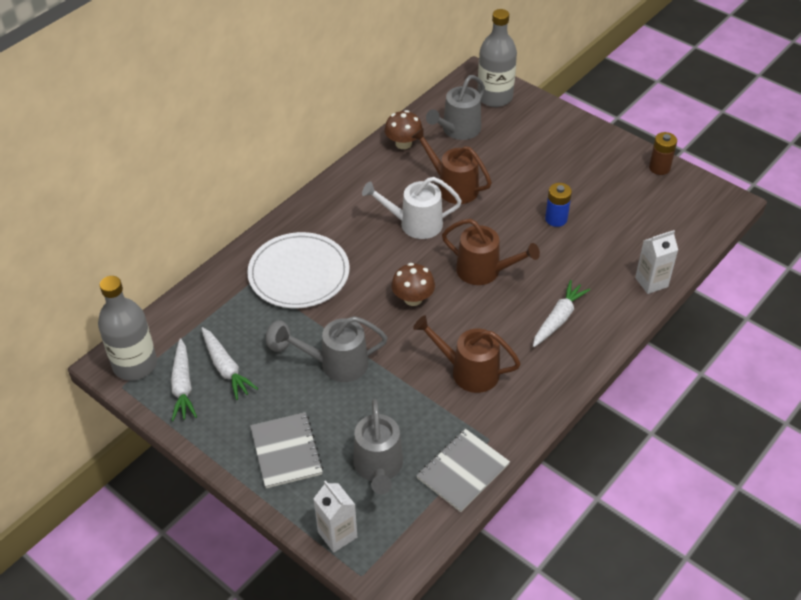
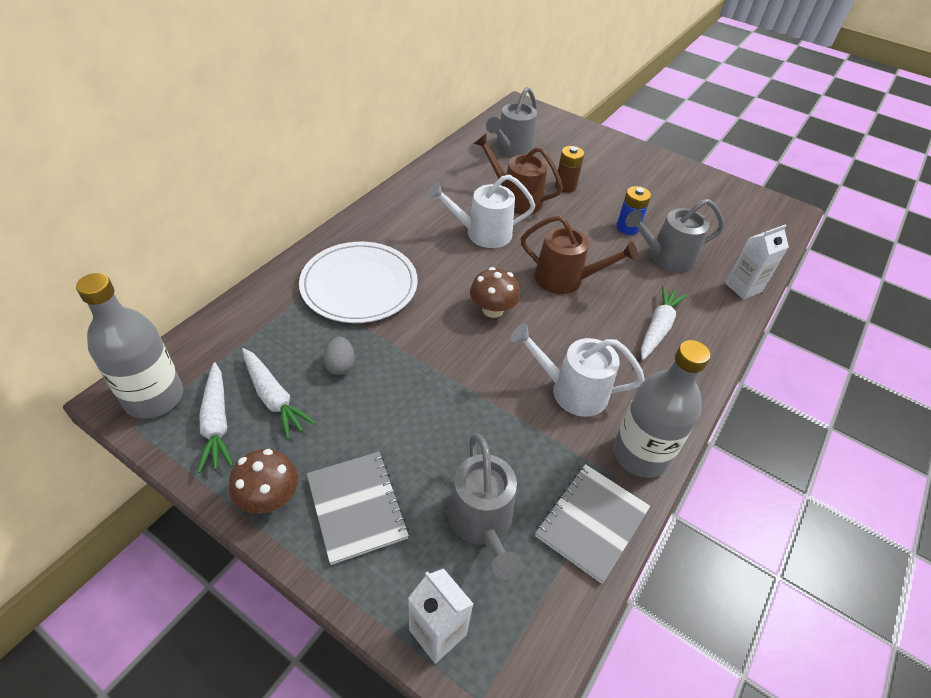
camera: 10 degrees left, 0 degrees up
grey watering can [275,316,387,382] -> grey watering can moved to [625,199,724,273]
brown mushroom [384,110,423,149] -> brown mushroom moved to [229,449,298,514]
brown watering can [413,315,521,393] -> white watering can [511,324,645,417]
grey bottle [477,9,517,107] -> grey bottle moved to [613,340,710,478]
brown battery [649,132,677,175] -> brown battery moved to [555,146,584,193]

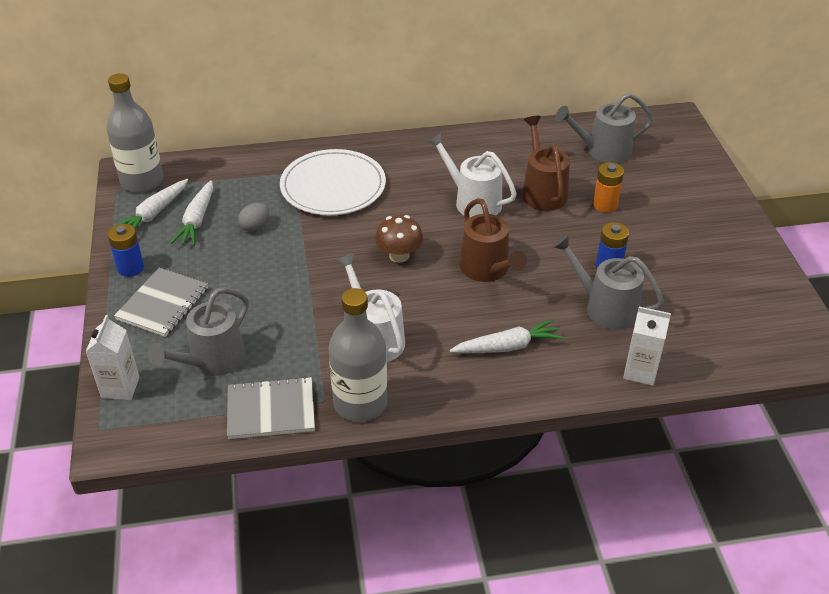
camera: 50 degrees right, 5 degrees down
brown mushroom [229,449,298,514] -> blue battery [108,224,144,277]
brown battery [555,146,584,193] -> orange battery [593,162,624,213]

